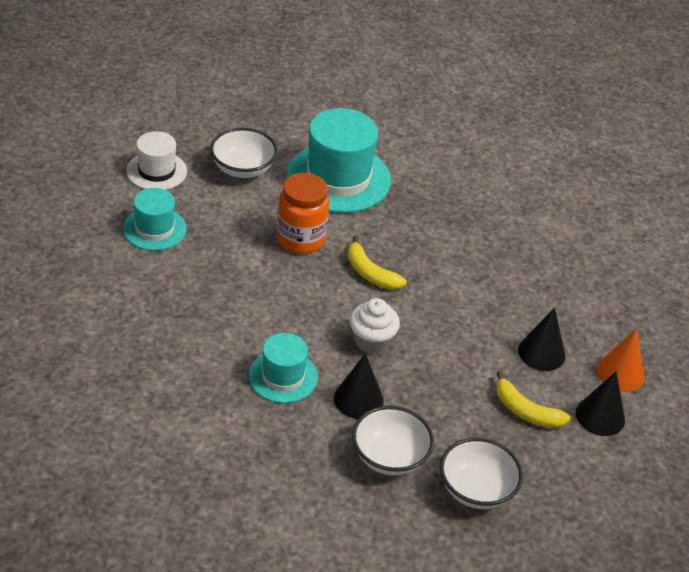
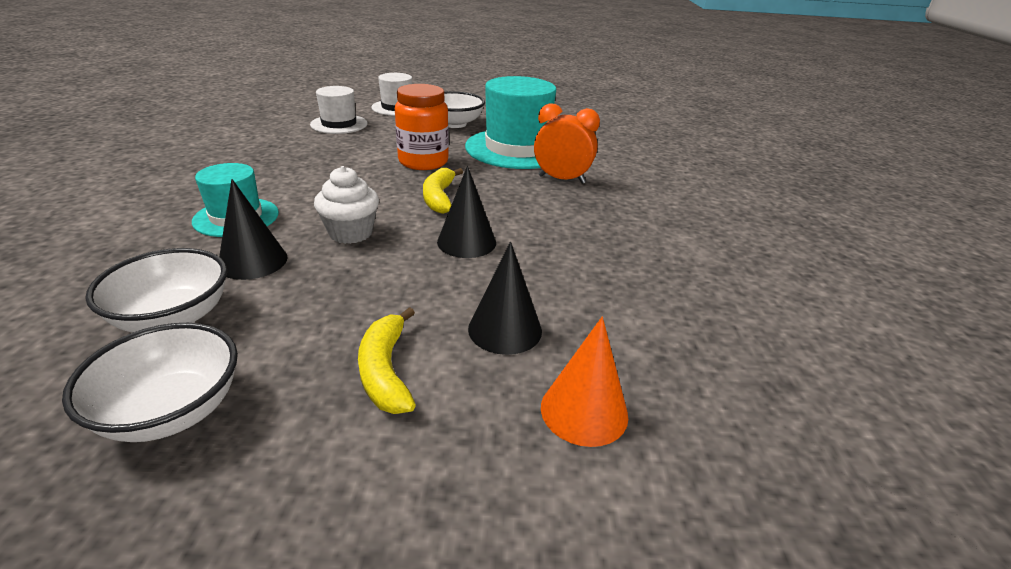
camera: 45 degrees right, 10 degrees down
turquoise hat [123,188,187,251] -> white hat [310,86,368,134]
black cone [576,372,625,436] -> black cone moved to [437,166,496,258]
none -> orange clock [534,103,600,184]

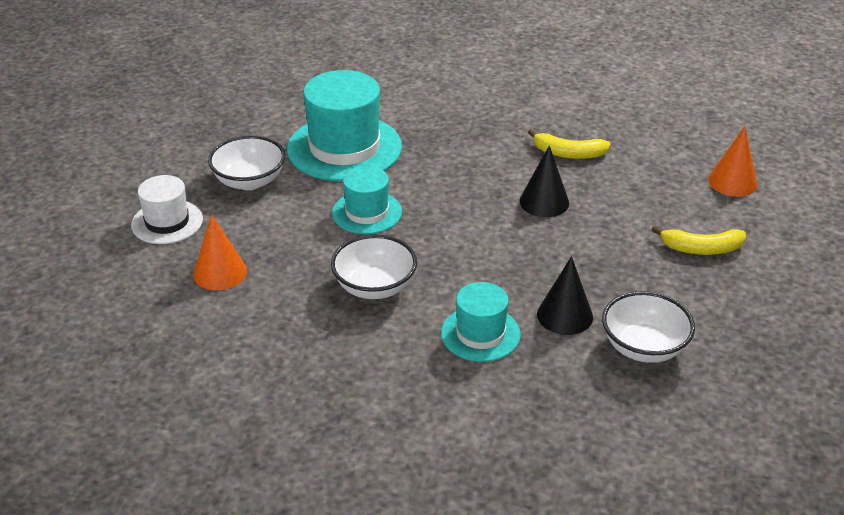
camera: 75 degrees left, 5 degrees up
white bowl [62,323,238,442] -> white bowl moved to [331,235,417,299]
white hat [310,86,368,134] -> orange cone [193,214,247,290]
white cupcake [314,166,379,244] -> none
orange jar [395,84,449,170] -> turquoise hat [332,166,402,234]
yellow banana [423,168,463,214] -> yellow banana moved to [528,129,611,159]
black cone [468,242,542,355] -> none
orange clock [534,103,600,184] -> none

